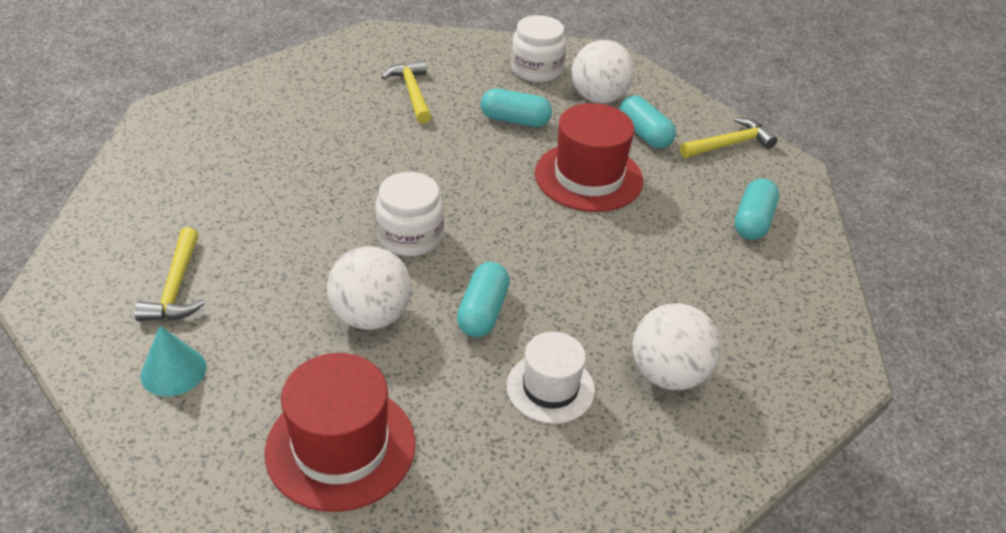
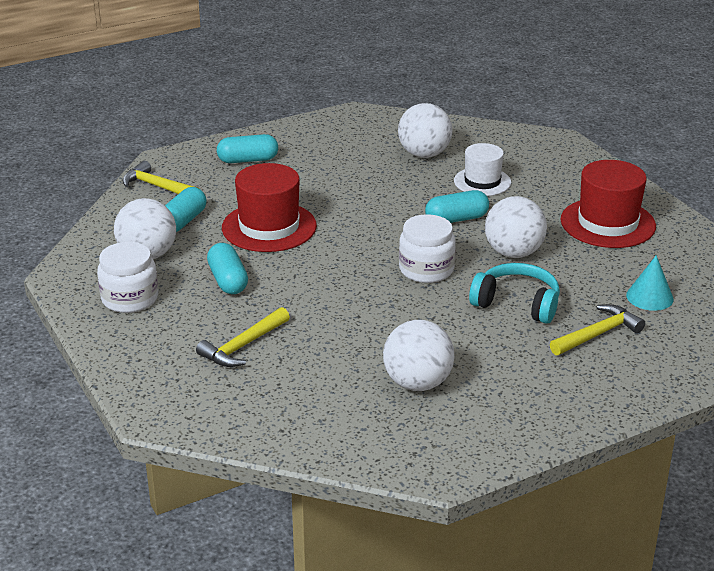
camera: 120 degrees left, 10 degrees down
none -> white ball [383,320,455,391]
none -> turquoise headphones [469,263,560,324]

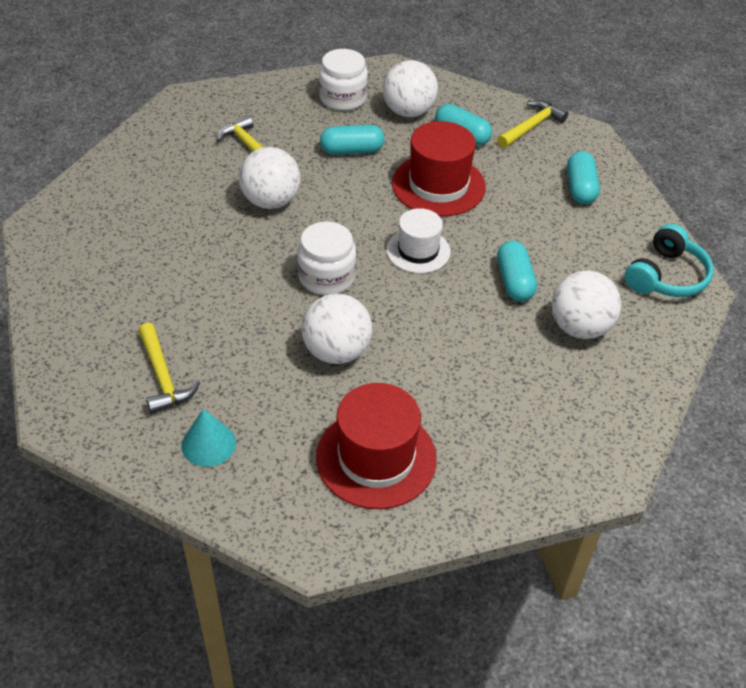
camera: 100 degrees right, 15 degrees up
white ball [383,320,455,391] -> white ball moved to [239,147,300,209]
turquoise capsule [425,190,489,223] -> turquoise capsule moved to [497,241,537,301]
white hat [454,143,511,196] -> white hat moved to [386,208,451,273]
turquoise headphones [469,263,560,324] -> turquoise headphones moved to [625,224,714,297]

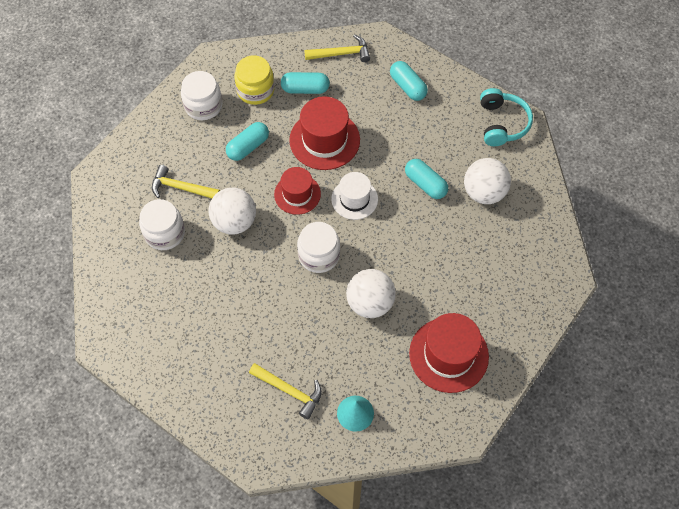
camera: 35 degrees left, 15 degrees up
white ball [383,60,438,117] -> yellow jar [234,55,275,105]
yellow hammer [497,100,568,148] -> yellow hammer turned 75 degrees clockwise [304,34,370,62]
none -> white jar [139,199,185,250]
none -> red hat [274,167,321,215]

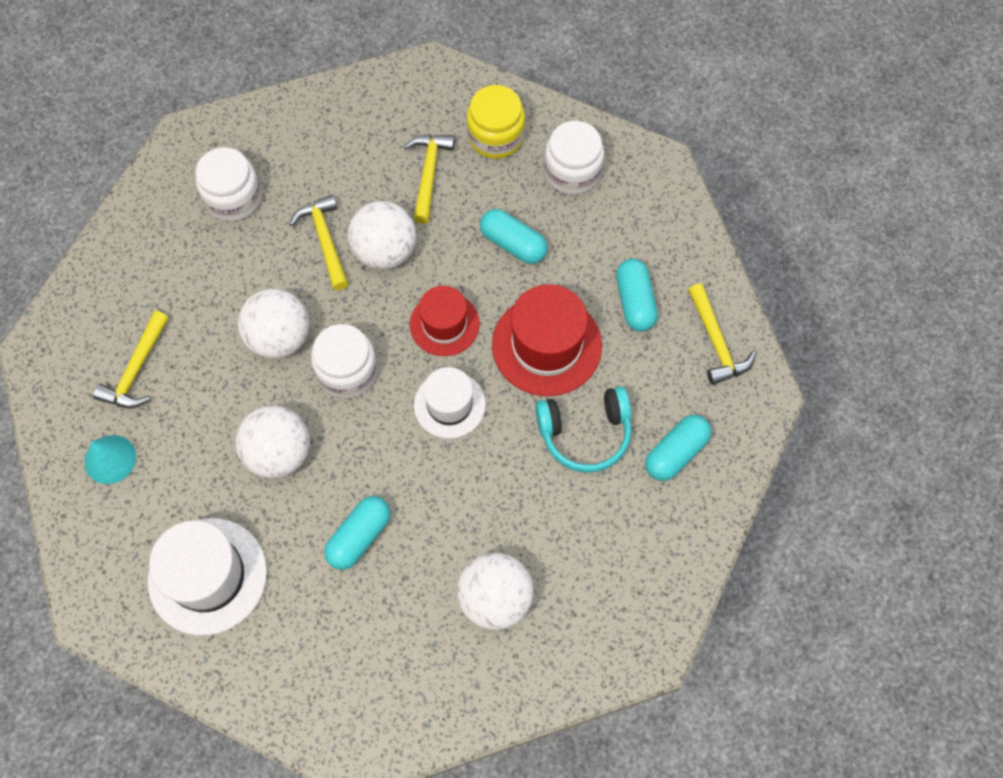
camera: 80 degrees right, 5 degrees up
white jar [139,199,185,250] -> white jar moved to [196,147,262,221]
yellow jar [234,55,275,105] -> yellow jar moved to [467,85,525,159]
turquoise capsule [405,159,448,199] -> turquoise capsule moved to [324,496,390,570]
red hat [409,313,489,393] -> white hat [148,518,267,635]
turquoise headphones [480,88,533,146] -> turquoise headphones moved to [535,387,631,473]
none -> white ball [238,289,309,359]
none -> yellow hammer [289,195,348,290]

